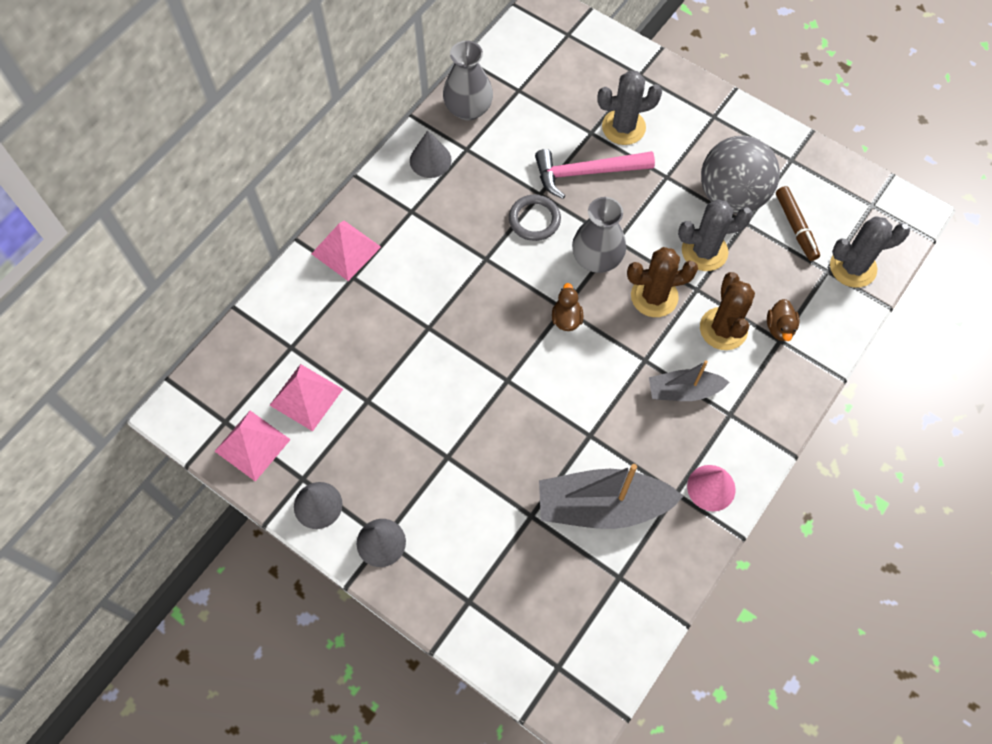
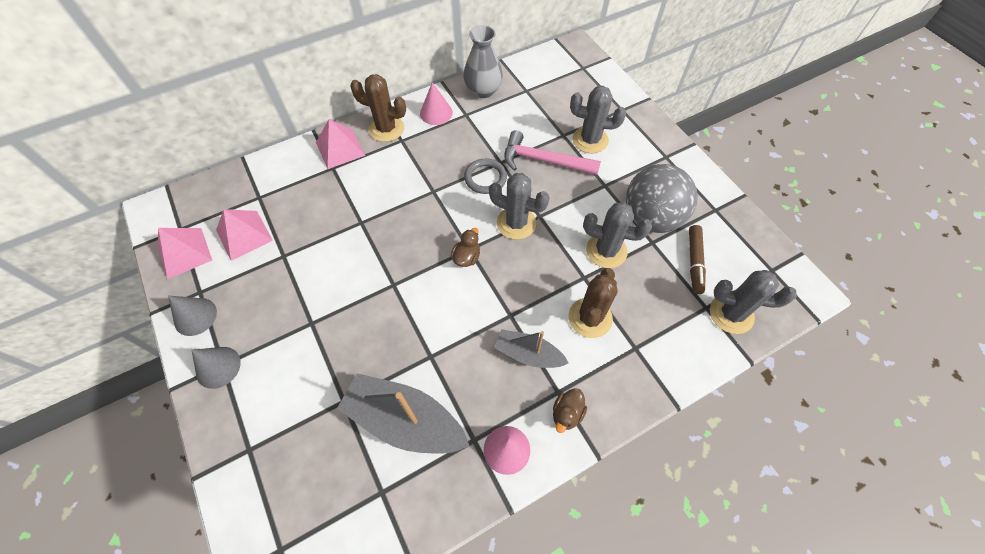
camera: 25 degrees right, 5 degrees down
grey cone [410,130,452,178] -> pink cone [420,82,453,125]
grey vase [572,197,626,273] -> grey cactus [489,173,550,240]
brown cactus [627,247,698,317] -> brown cactus moved to [350,74,406,142]
brown duck [767,299,799,341] -> brown duck moved to [553,388,587,433]

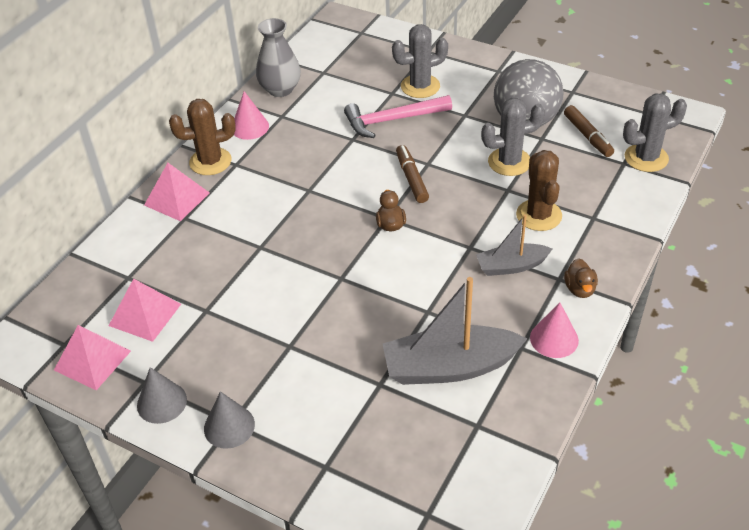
camera: 30 degrees left, 15 degrees down
grey ring [464,158,507,194] -> none
grey cactus [489,173,550,240] -> brown marker [396,145,429,203]

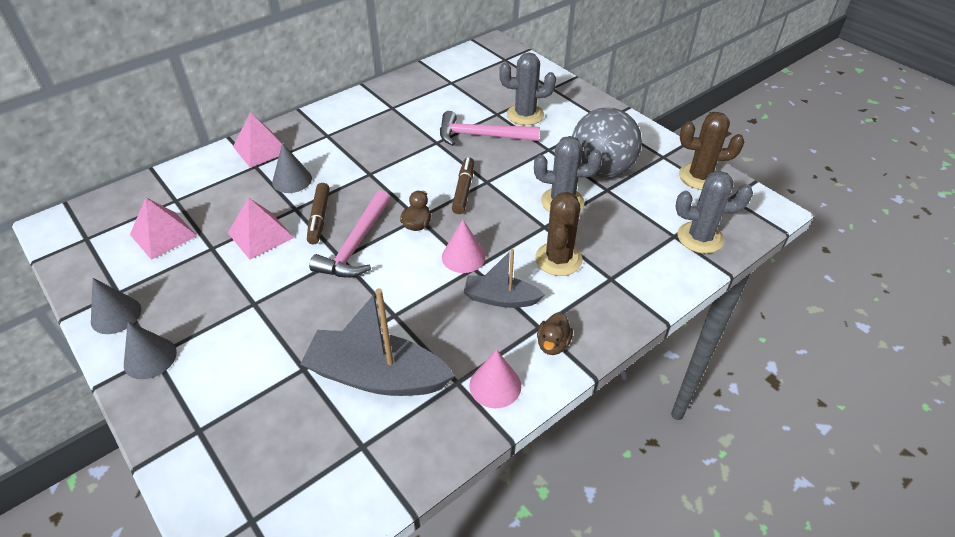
camera: 20 degrees right, 0 degrees up
pink pyramid [54,325,131,390] -> pink pyramid moved to [228,197,294,260]
brown cactus [169,99,236,175] -> brown cactus moved to [679,112,744,190]
pink cone [234,91,269,140] -> pink cone moved to [442,219,486,273]
grey vase [256,18,301,97] -> none
brown marker [564,105,614,157] -> brown marker moved to [307,183,330,244]
none -> grey cone [272,143,312,193]
none -> pink hammer [309,190,391,278]

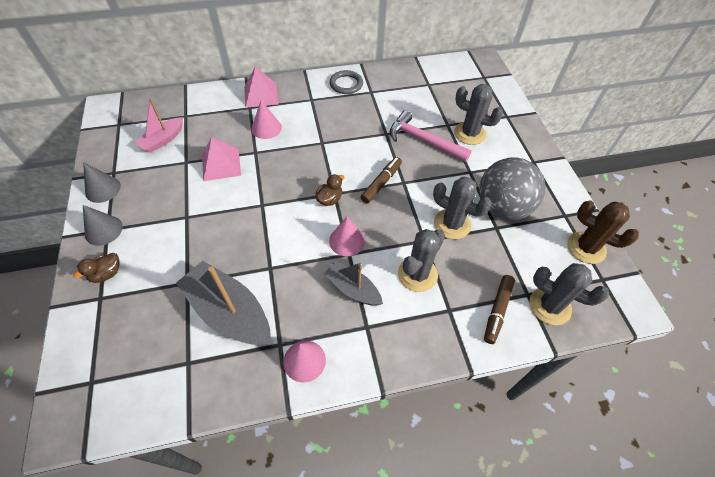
camera: 25 degrees right, 10 degrees up
pink pyramid [130,197,197,260] -> pink boat [134,98,183,153]
grey cone [272,143,312,193] -> pink cone [251,100,282,139]
brown marker [307,183,330,244] -> brown marker moved to [484,275,515,344]
pink hammer [309,190,391,278] -> none
brown cactus [535,192,582,276] -> grey cactus [398,229,445,292]
brown duck [537,312,573,355] -> brown duck moved to [73,253,119,283]
none -> grey ring [330,70,363,94]

